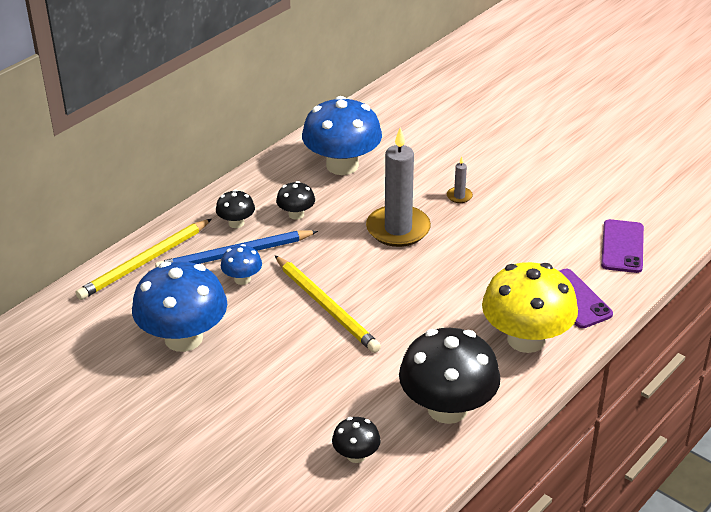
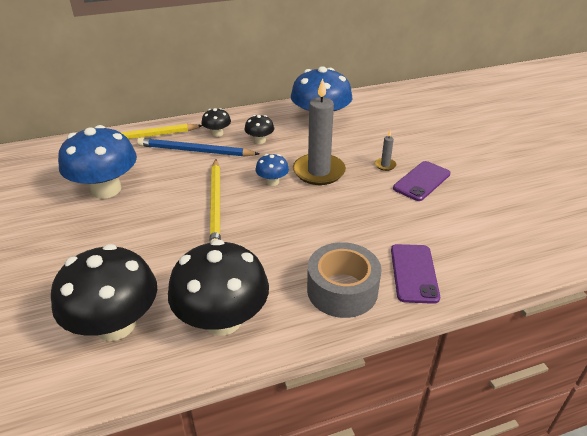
camera: 30 degrees right, 0 degrees up
blue mushroom [221,244,262,285] -> blue mushroom moved to [255,154,289,186]
black mushroom [332,417,381,463] -> black mushroom [51,244,157,341], size x2.14
yellow mushroom [482,262,578,353] -> grey tape [307,242,382,318]
purple phone [601,219,644,273] -> purple phone moved to [393,161,450,201]

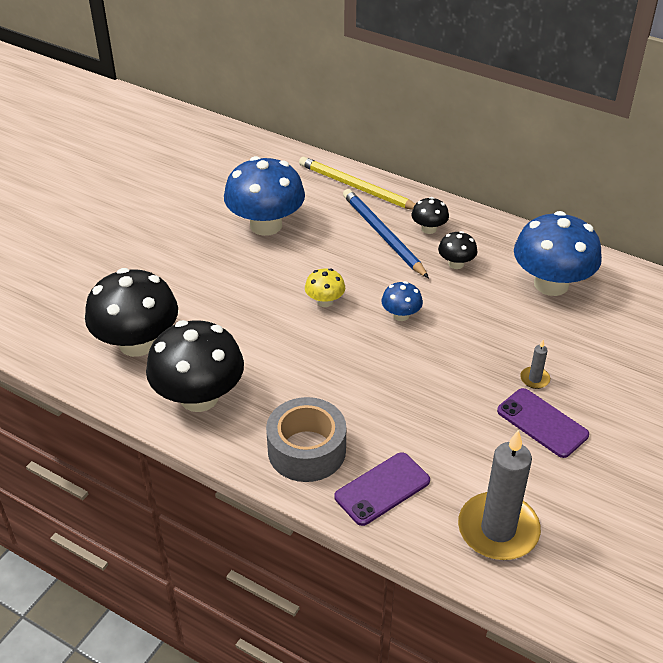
camera: 50 degrees right, 5 degrees up
yellow pencil [210,159,221,243] -> yellow mushroom [305,268,345,307]
grey candle [293,78,346,185] -> grey candle moved to [458,430,541,560]
purple phone [393,161,450,201] -> purple phone turned 45 degrees clockwise [497,388,589,458]

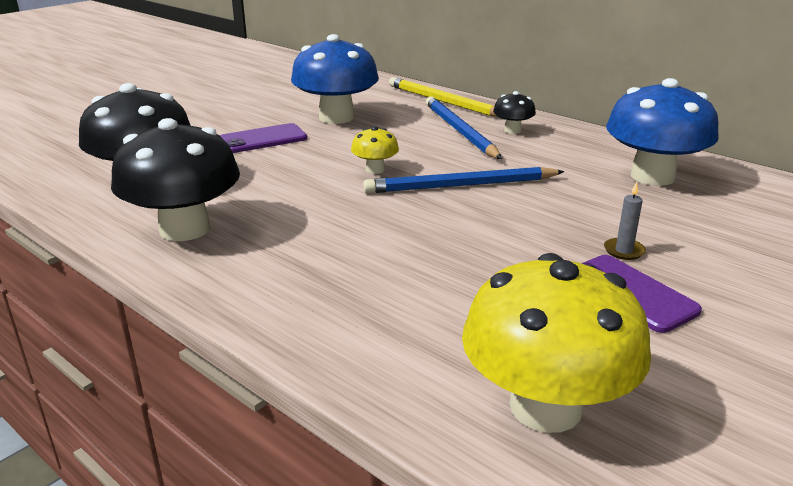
camera: 10 degrees right, 15 degrees down
grey tape [266,397,346,482] -> none
purple phone [334,452,430,526] -> purple phone moved to [220,123,307,153]
blue mushroom [381,281,423,321] -> blue pencil [363,167,565,193]
black mushroom [438,231,478,269] -> none
grey candle [458,430,541,560] -> yellow mushroom [462,253,651,433]

